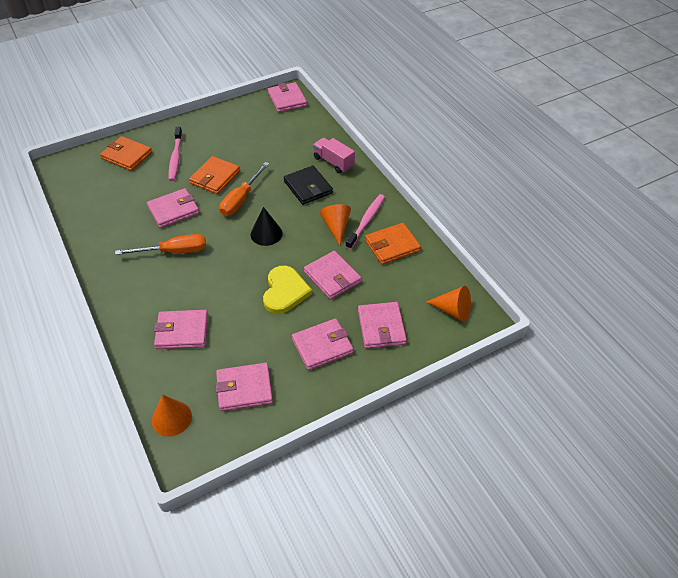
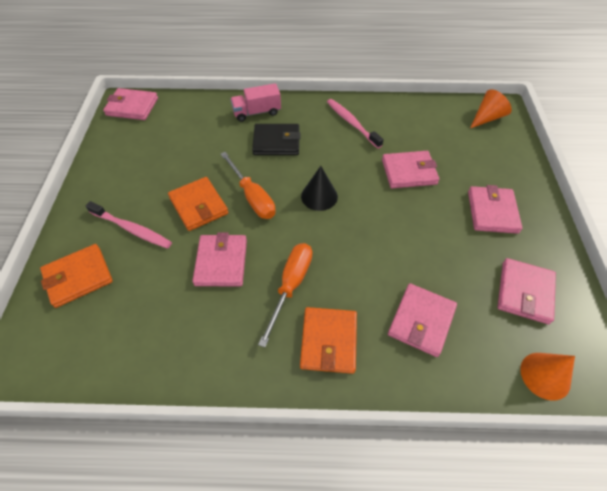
camera: 60 degrees left, 5 degrees up
yellow heart [263,266,312,314] -> none
orange cone [319,204,351,246] -> none
pink wallet [358,302,407,349] -> none
orange wallet [365,223,421,265] -> orange wallet moved to [300,307,357,374]

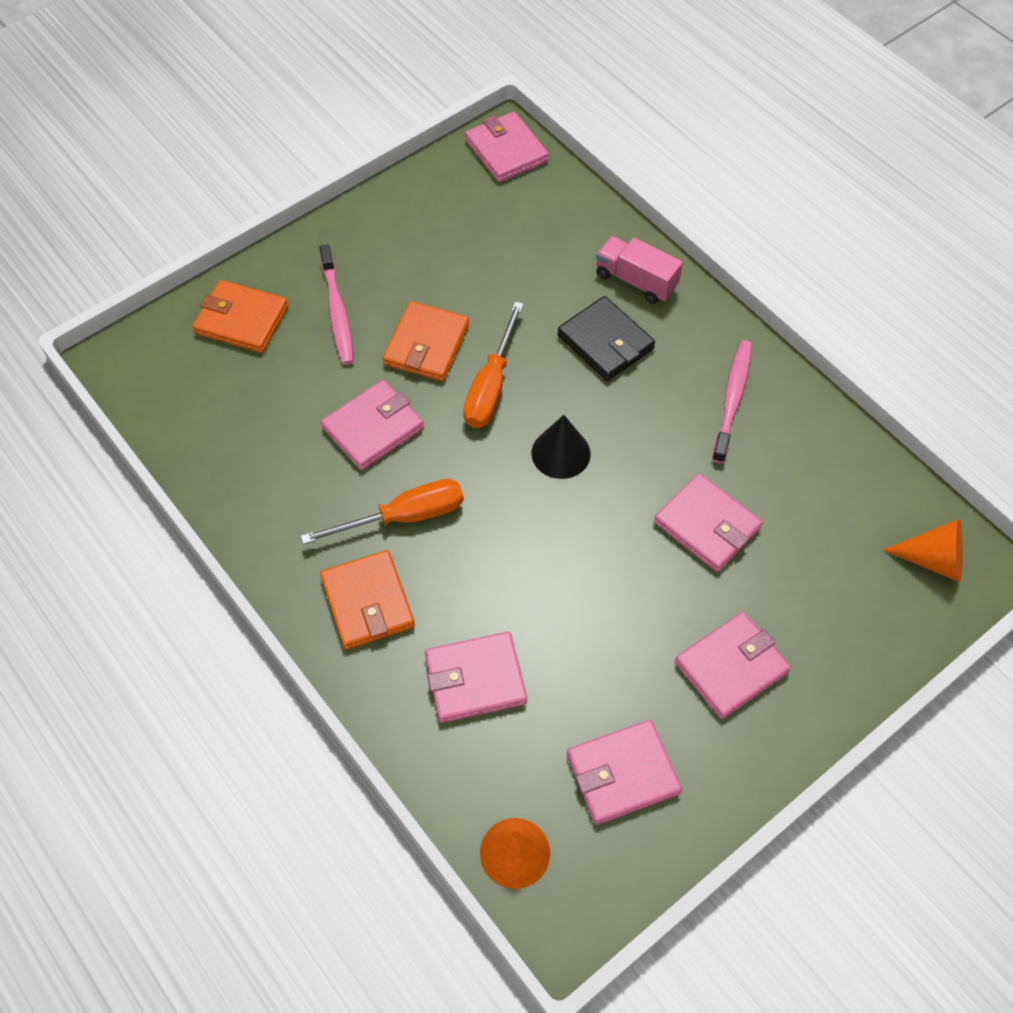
camera: 50 degrees right, 5 degrees up
orange wallet [300,307,357,374] -> orange wallet turned 75 degrees counterclockwise [320,550,415,650]

